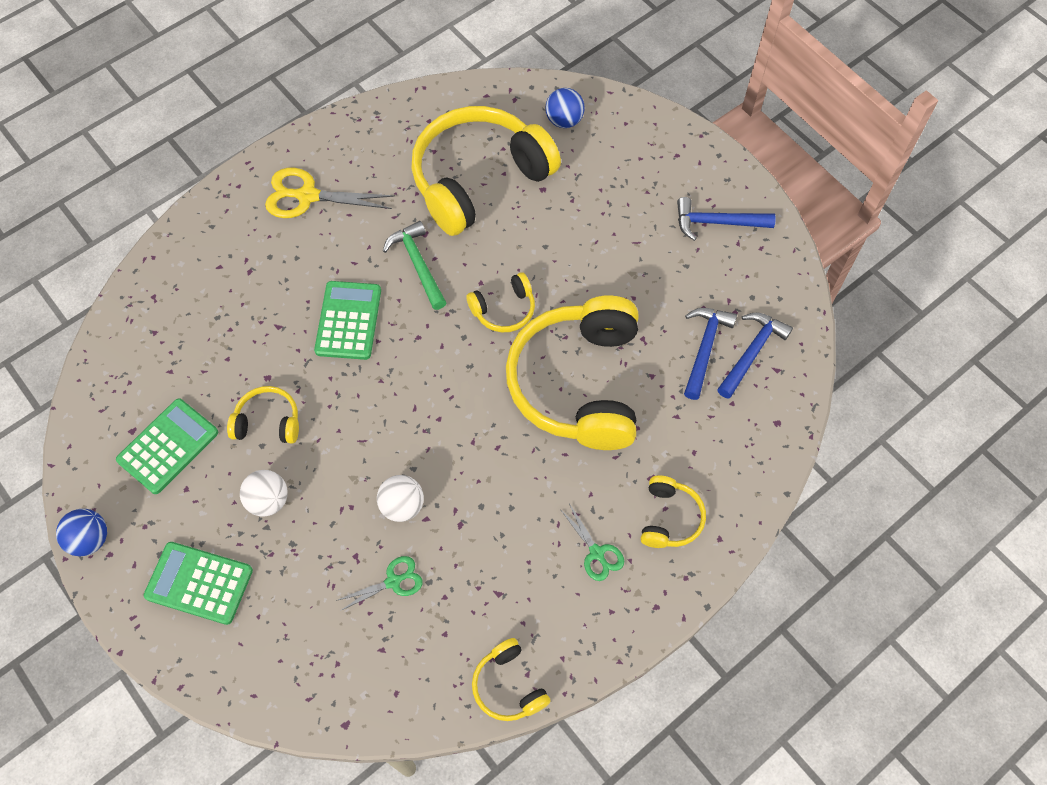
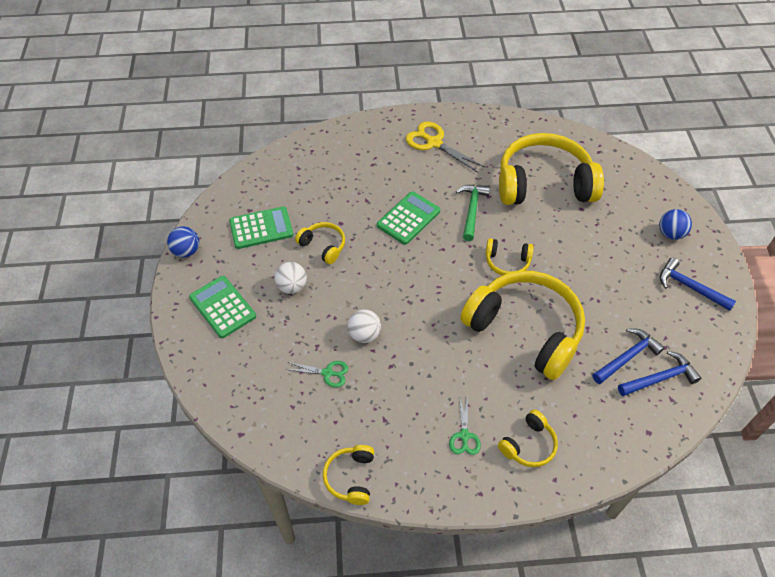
camera: 35 degrees right, 10 degrees down
yellow headphones [506,296,638,450] -> yellow headphones turned 90 degrees clockwise [460,271,585,380]
blue ball [545,88,585,128] -> blue ball moved to [659,209,692,240]

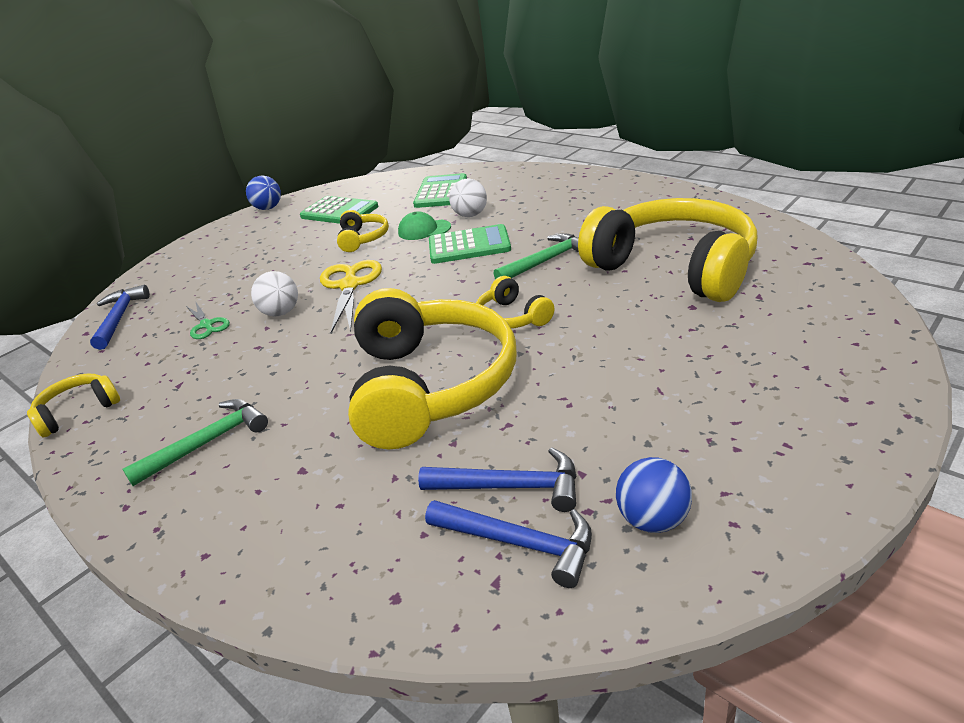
camera: 50 degrees right, 20 degrees down
green calculator [189,276,256,338] -> green calculator moved to [413,173,467,208]
white ball [274,262,307,294] -> white ball moved to [449,178,487,217]
yellow scissors [406,122,485,173] -> yellow scissors moved to [320,260,382,333]
green scissors [449,394,481,455] -> green hammer [122,399,268,486]
yellow headphones [498,410,558,467] -> none
blue ball [659,209,692,240] -> blue ball moved to [616,457,692,533]
blue hammer [660,258,736,311] -> blue hammer moved to [90,285,150,350]
none -> green cap [398,211,451,240]

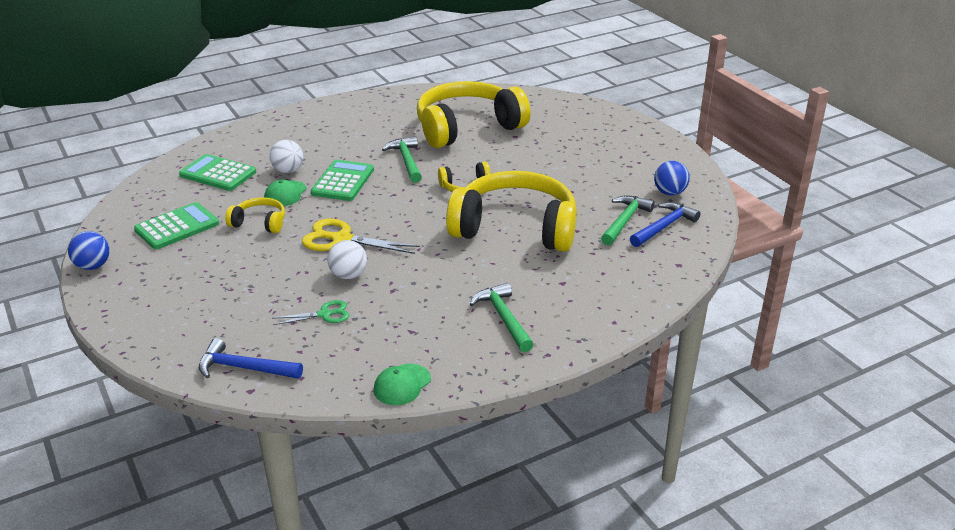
camera: 75 degrees left, 0 degrees up
yellow headphones [27,374,120,438] -> green cap [373,364,431,405]
blue hammer [418,447,577,512] -> green hammer [601,196,655,246]

